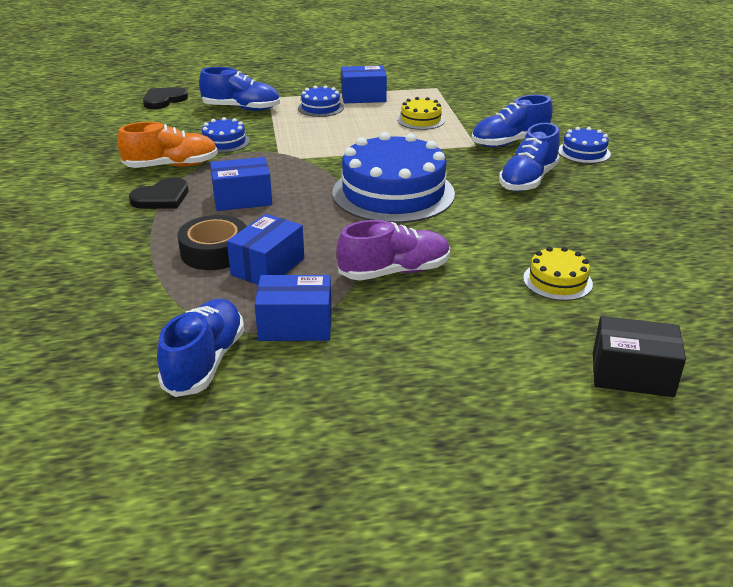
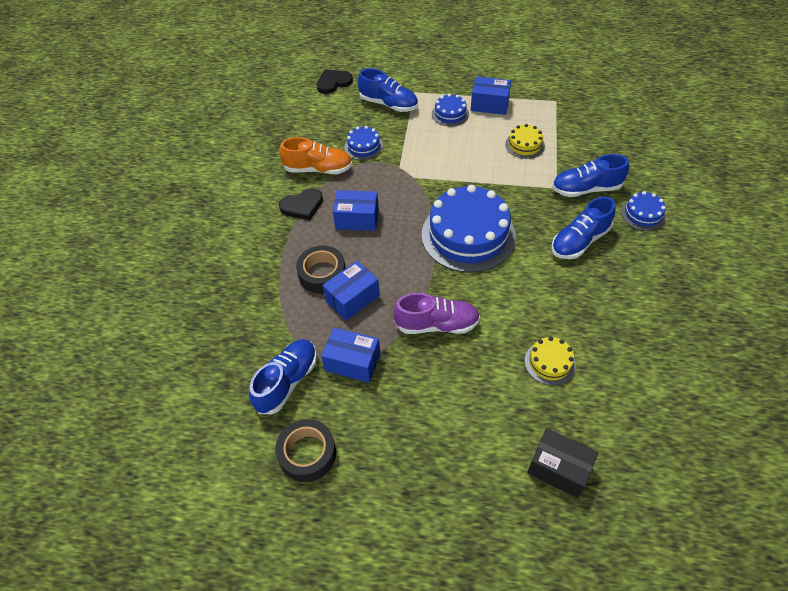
camera: 20 degrees right, 20 degrees up
none -> black tape [275,419,336,482]

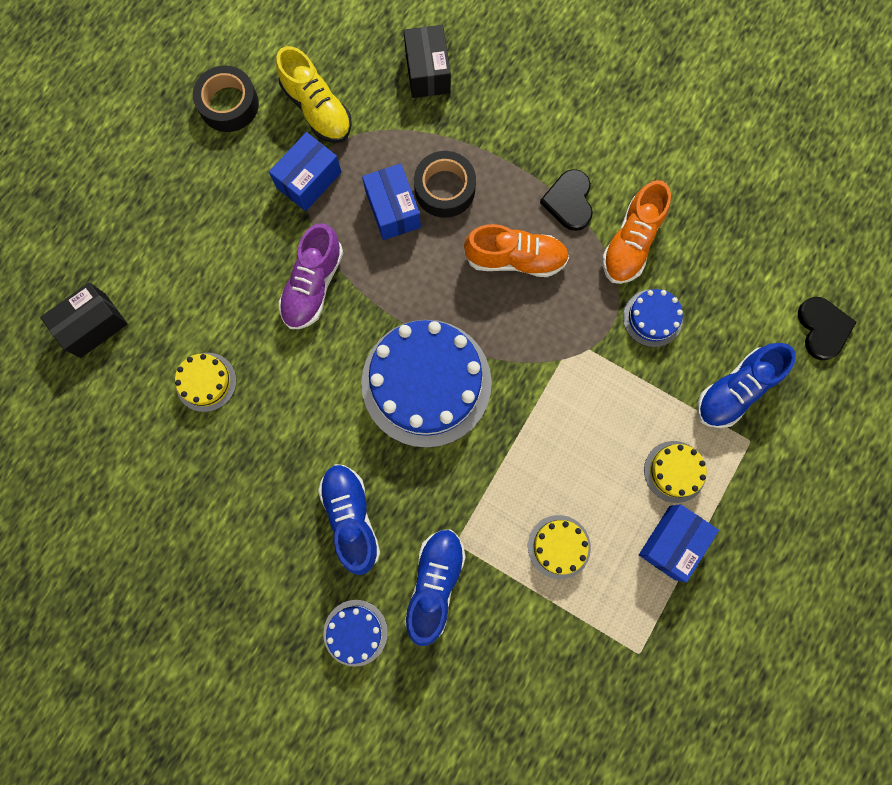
camera: 110 degrees right, 25 degrees up
blue shoe [249,339,317,414] -> yellow shoe [276,46,352,143]
blue box [333,190,379,231] -> orange shoe [464,224,569,277]
blue cake [432,94,469,126] -> yellow cake [644,441,707,503]
none -> black box [404,25,451,98]

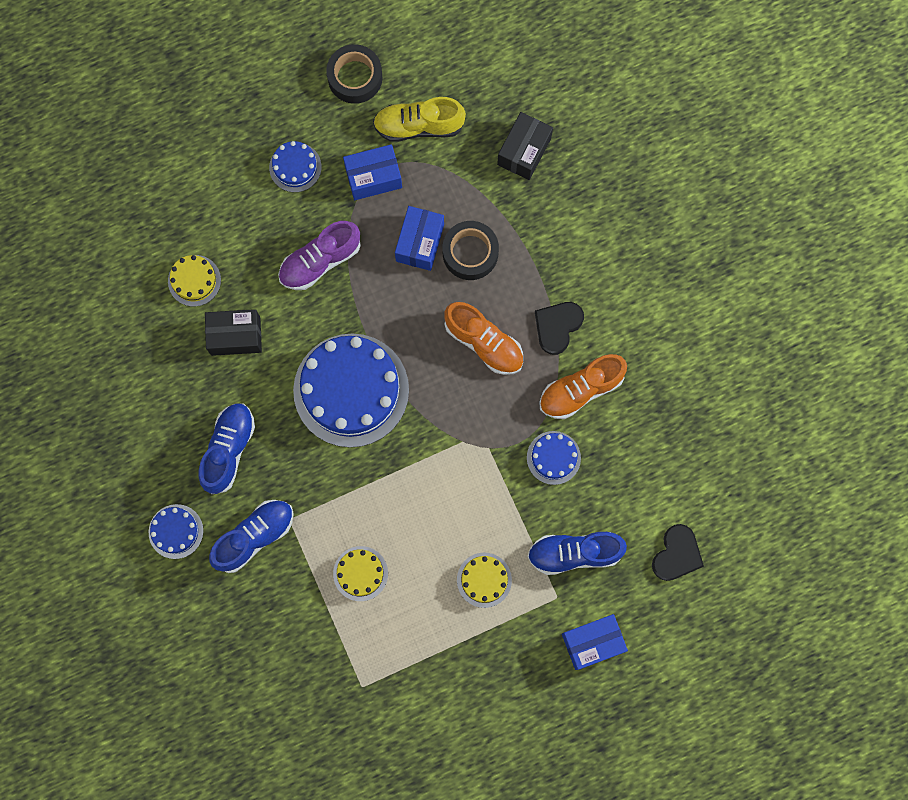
camera: 35 degrees right, 0 degrees up
black box [40,282,128,358] -> black box moved to [205,309,262,356]
yellow shoe [276,46,352,143] -> yellow shoe turned 90 degrees clockwise [373,97,466,142]
blue box [639,504,719,582] -> blue box moved to [562,614,628,670]
none -> blue cake [269,141,322,192]

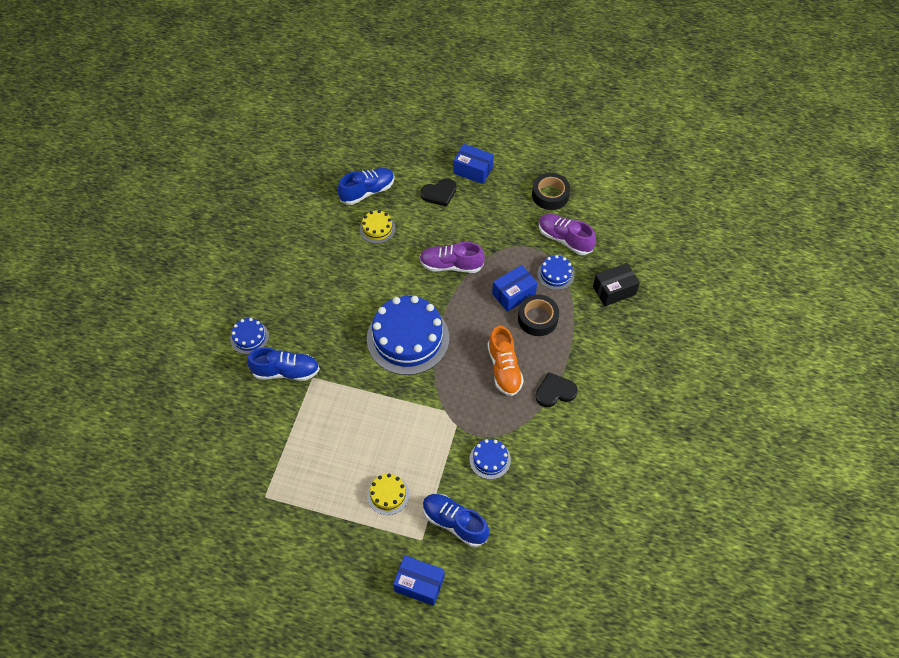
camera: 40 degrees right, 20 degrees down
blue shoe [199,403,255,494] -> blue shoe moved to [337,168,395,205]
black box [205,309,262,356] -> none
blue cake [269,141,322,192] -> blue cake moved to [537,255,574,290]
yellow cake [333,546,388,601] -> none
blue box [343,144,402,200] -> blue box moved to [453,144,494,184]
yellow shoe [373,97,466,142] -> purple shoe [539,214,596,255]
orange shoe [539,354,627,419] -> none
black heart [652,524,704,581] -> black heart moved to [420,178,456,207]

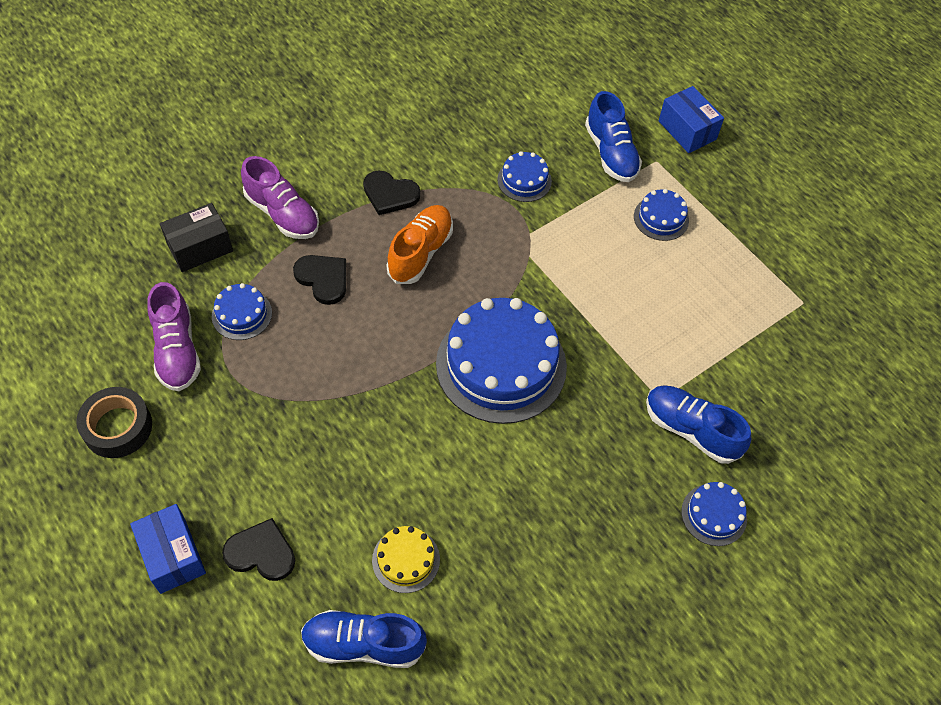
camera: 145 degrees left, 0 degrees up
yellow cake [367,474,409,515] -> blue cake [634,189,689,241]
purple shoe [419,242,485,273] -> purple shoe moved to [241,156,319,239]
blue box [492,265,537,312] -> none
black tape [518,295,559,336] -> black heart [293,255,346,305]
black box [593,263,640,306] -> black box turned 45 degrees counterclockwise [160,203,233,272]

